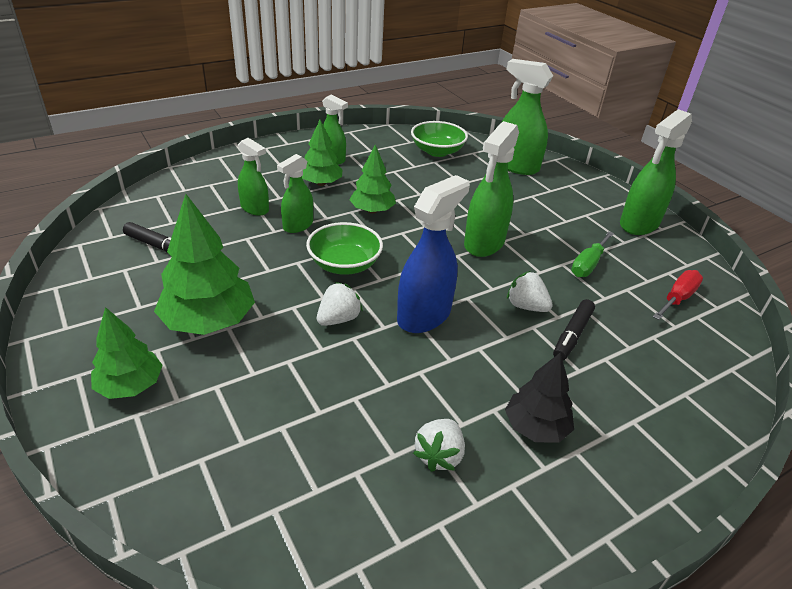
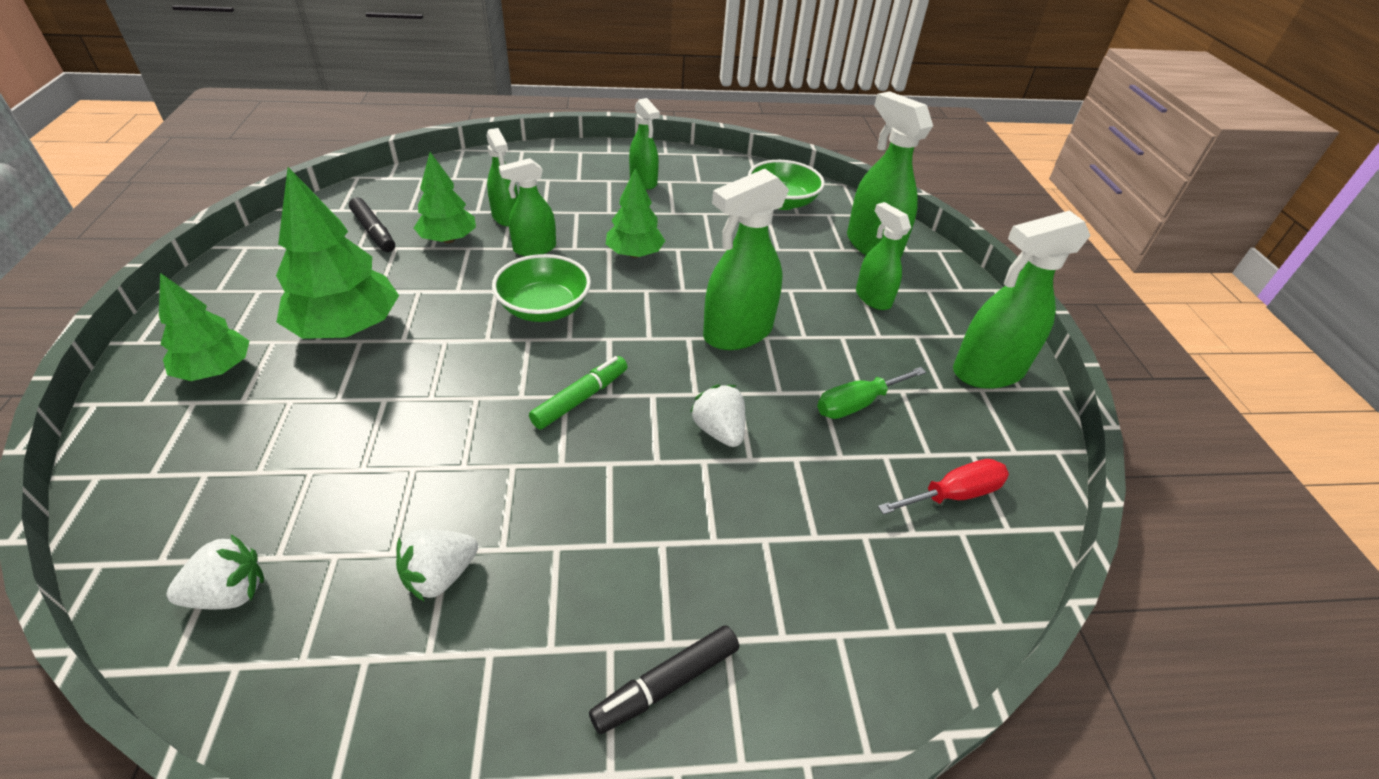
camera: 25 degrees right, 5 degrees up
green tree [302,120,342,186] -> green tree moved to [414,152,476,243]
white strawberry [317,282,363,326] -> white strawberry moved to [167,534,264,609]
blue spray bottle [397,175,470,333] -> green marker [529,356,628,429]
black tree [505,353,574,443] -> none
black marker [553,299,595,361] -> black marker moved to [589,625,739,734]
none -> green spray bottle [856,202,911,310]

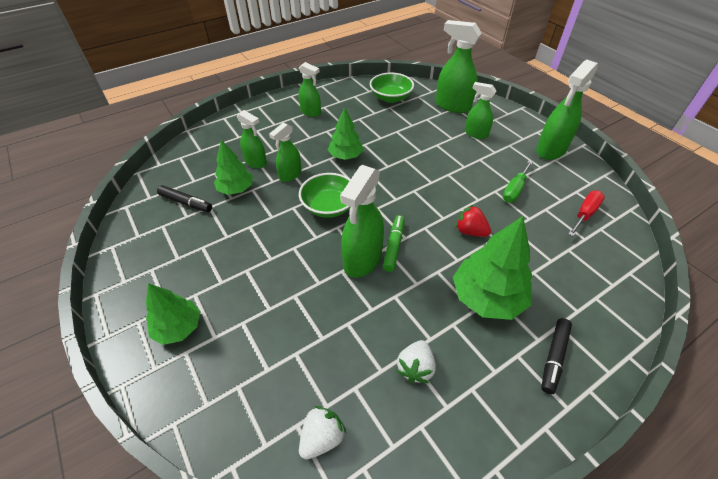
camera: 25 degrees left, 5 degrees up
green tree [276,167,399,339] -> green tree moved to [453,216,533,320]
white strawberry [690,384,745,447] -> red strawberry [456,205,491,237]
green spray bottle [703,169,789,350] -> green spray bottle moved to [340,165,384,278]

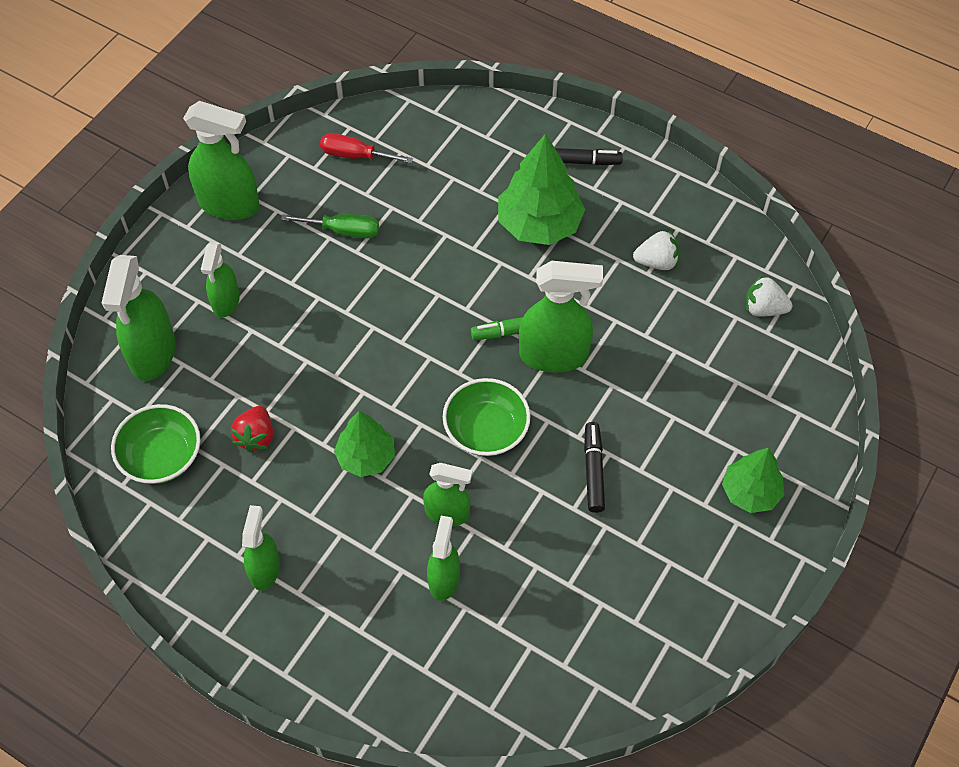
camera: 115 degrees left, 10 degrees up
black marker [157,185,212,212] -> black marker moved to [584,422,605,513]
green tree [214,140,253,195] -> none
red strawberry [456,205,491,237] -> red strawberry moved to [230,406,273,453]

